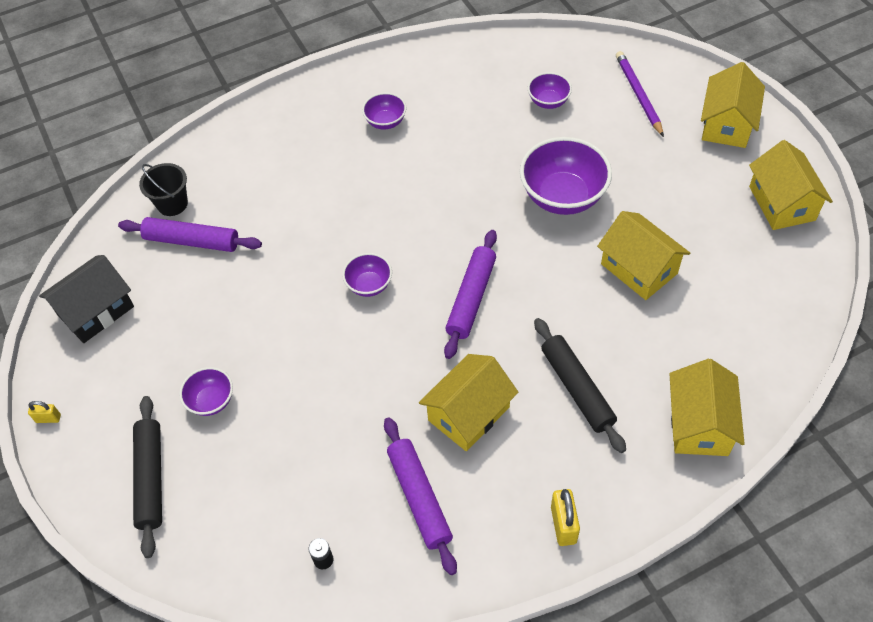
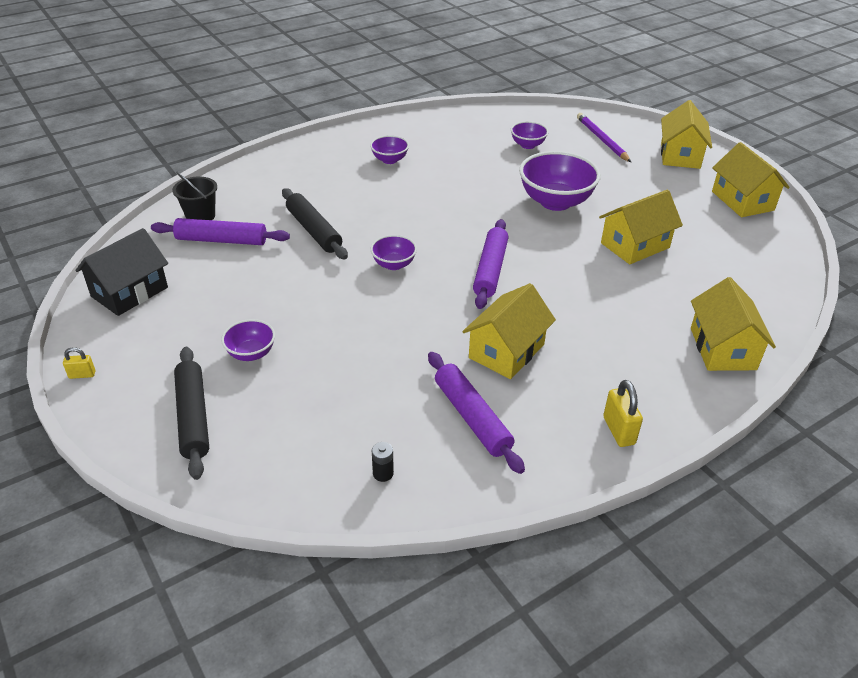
camera: 10 degrees left, 15 degrees down
black rolling pin [534,318,626,453] -> black rolling pin moved to [282,188,348,259]
yellow house [597,211,690,300] -> yellow house turned 75 degrees counterclockwise [599,190,683,264]

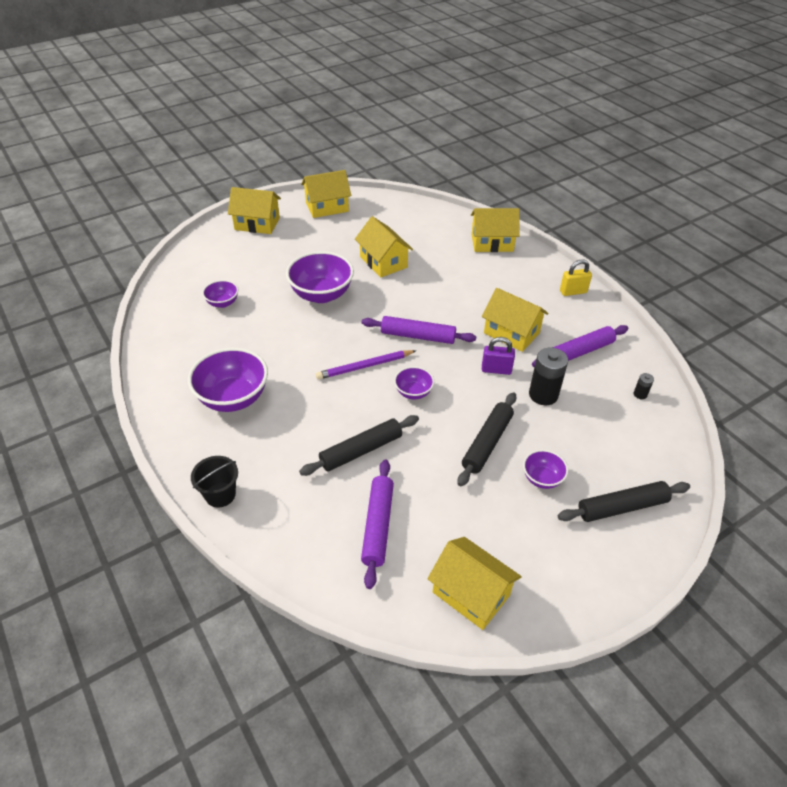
camera: 90 degrees left, 5 degrees up
yellow padlock [63,347,95,379] -> none
black house [75,228,168,316] -> yellow house [427,537,522,630]
black bucket [172,172,217,220] -> black bucket moved to [191,456,238,508]
purple bowl [370,135,409,164] -> purple bowl [188,348,268,412], size x1.91
purple pencil [577,113,631,162] -> purple pencil moved to [316,350,416,380]
none -> black rolling pin [458,392,516,487]
none -> purple padlock [482,337,515,375]
none -> black battery [529,348,568,405]

